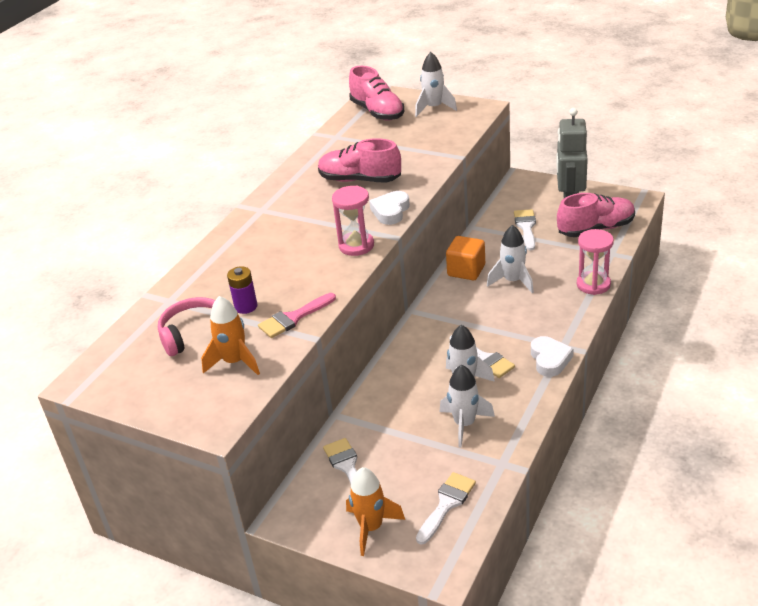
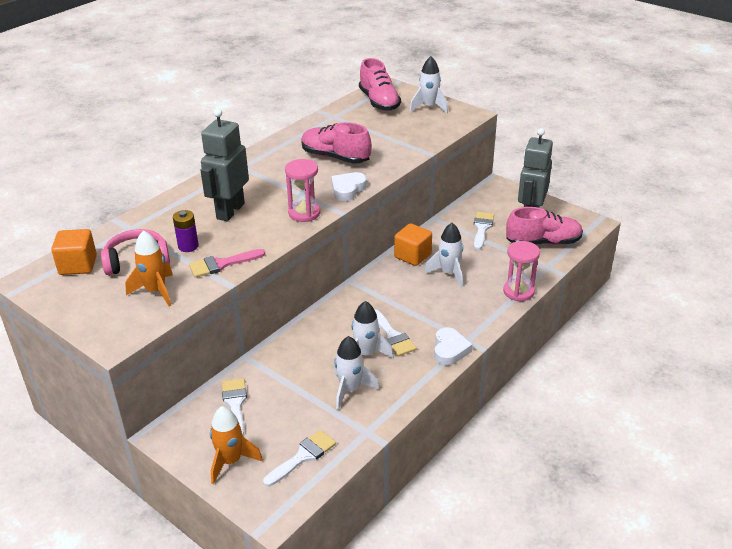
camera: 10 degrees right, 0 degrees up
none -> orange cube [51,229,97,275]
none -> grey robot [200,108,249,221]

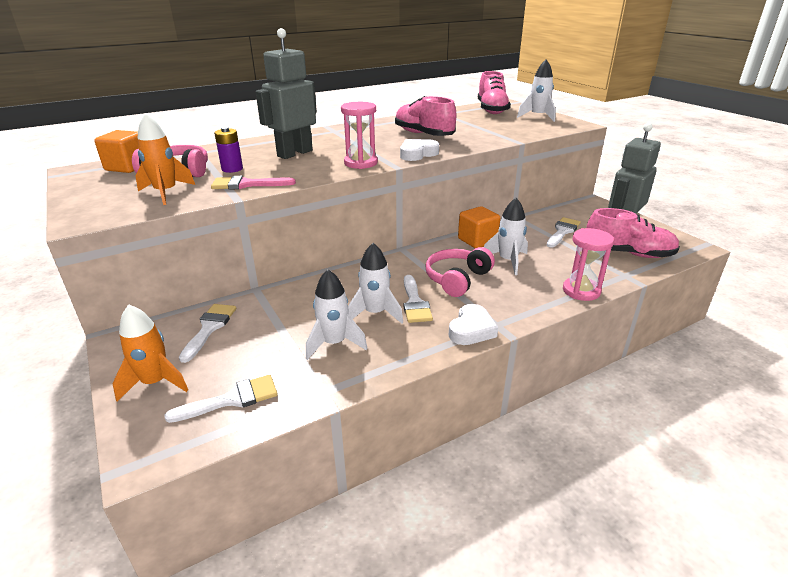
camera: 20 degrees right, 5 degrees down
none -> pink headphones [425,247,495,297]

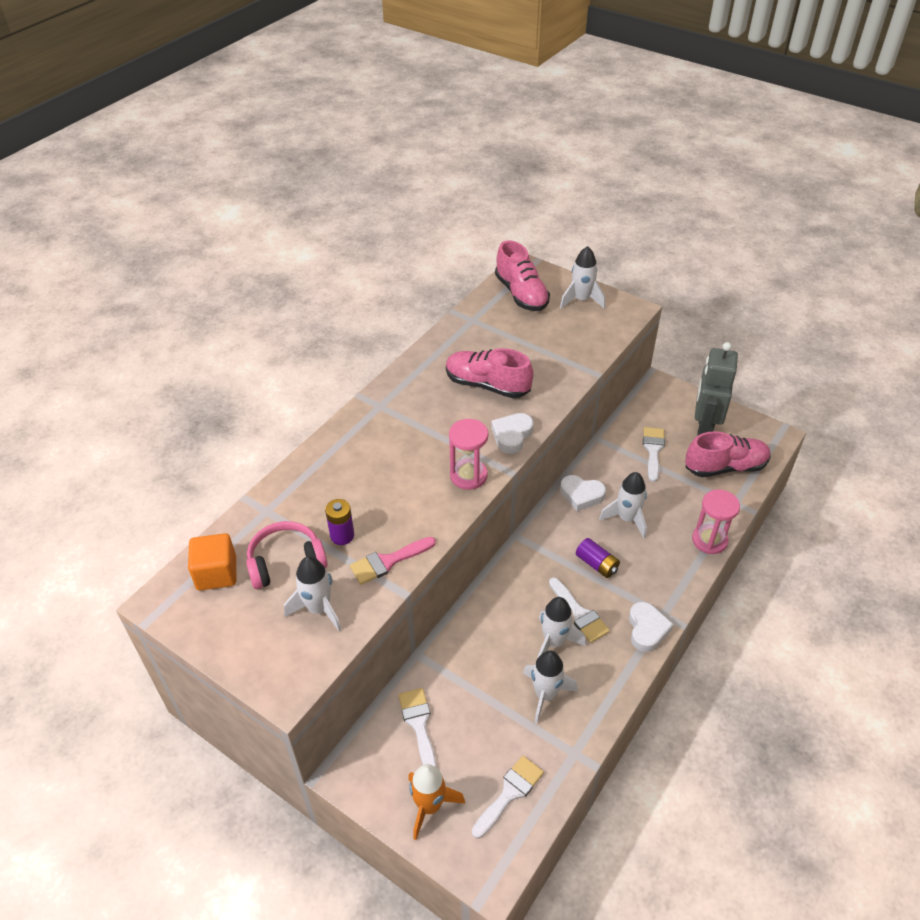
camera: 25 degrees left, 15 degrees up
orange rocket [136,113,195,205] -> white rocket [284,556,342,631]
grey robot [256,28,317,159] -> none
pink headphones [425,247,495,297] -> purple battery [576,538,620,578]
orange cube [458,206,500,248] -> white heart [560,475,606,511]

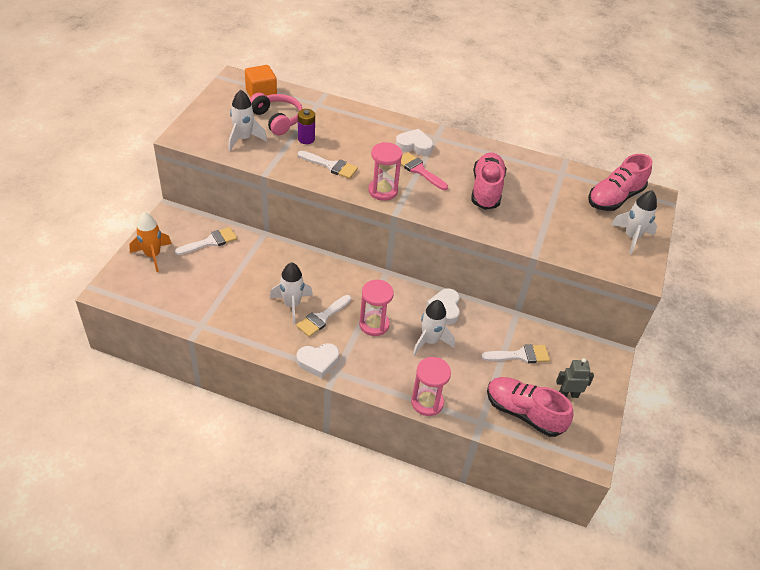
camera: 70 degrees right, 0 degrees up
pink brush [350,537,436,585] -> pink brush moved to [401,152,448,190]
white brush [472,756,544,839] -> white brush moved to [298,151,358,179]
white heart [491,413,534,454] -> white heart moved to [396,129,433,155]
white rocket [523,650,578,724] -> none
purple battery [576,538,620,578] -> pink hourglass [359,280,394,336]
pink shoe [685,431,771,477] -> pink shoe turned 150 degrees clockwise [487,377,573,437]
grey robot [695,342,738,436] -> grey robot [556,358,594,398], size x0.53

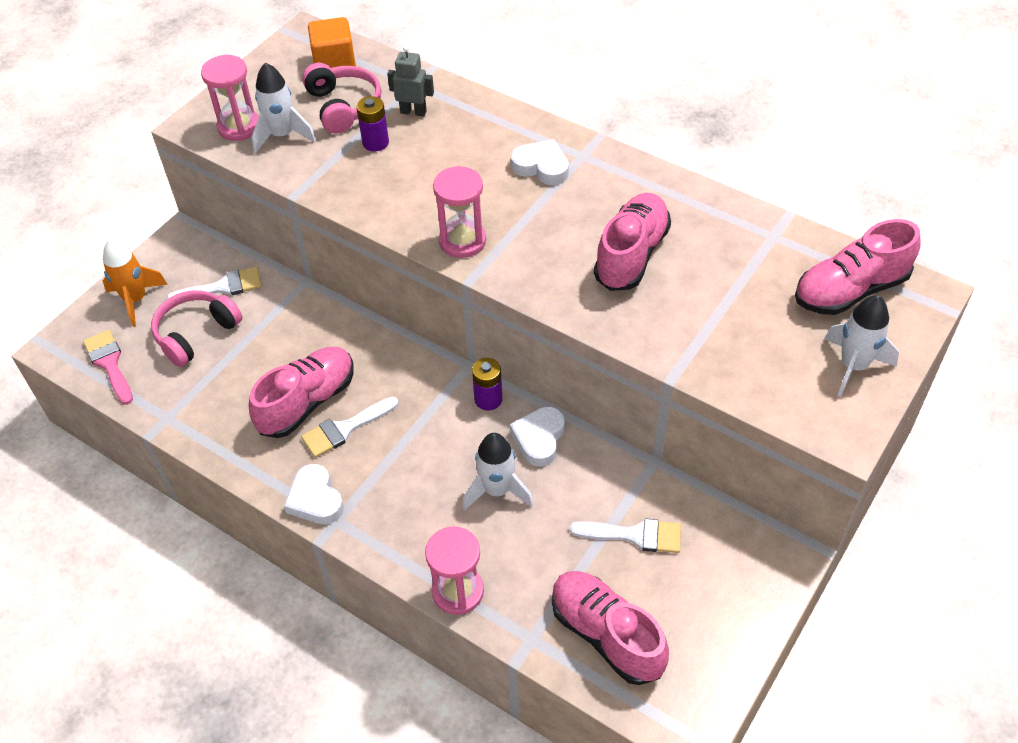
camera: 20 degrees right, 5 degrees up
white rocket [270,262,313,324] -> pink shoe [249,347,354,438]
white heart [297,343,339,378] -> white heart turned 60 degrees clockwise [284,464,344,524]
white brush [298,151,358,179] -> none
pink hourglass [359,280,394,336] -> pink hourglass moved to [201,55,259,141]
pink brush [401,152,448,190] -> pink brush moved to [83,330,133,405]
grey robot [556,358,594,398] -> grey robot moved to [387,46,434,117]
none -> pink headphones [151,290,243,367]
none -> purple battery [472,358,502,410]

